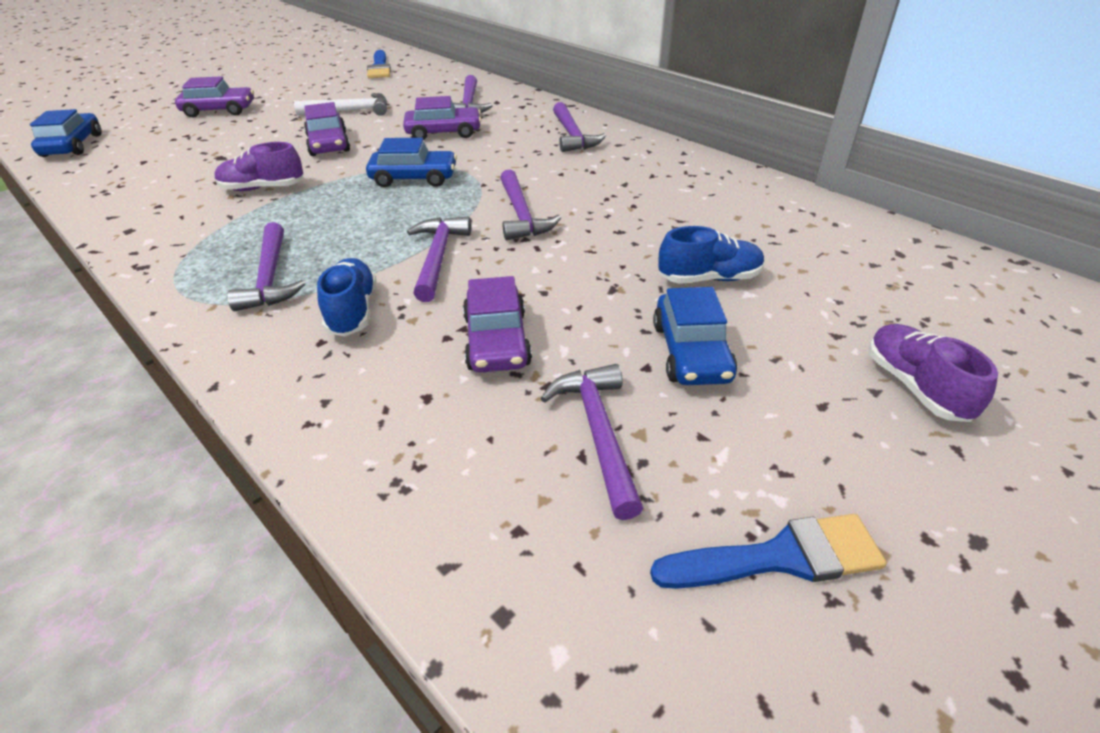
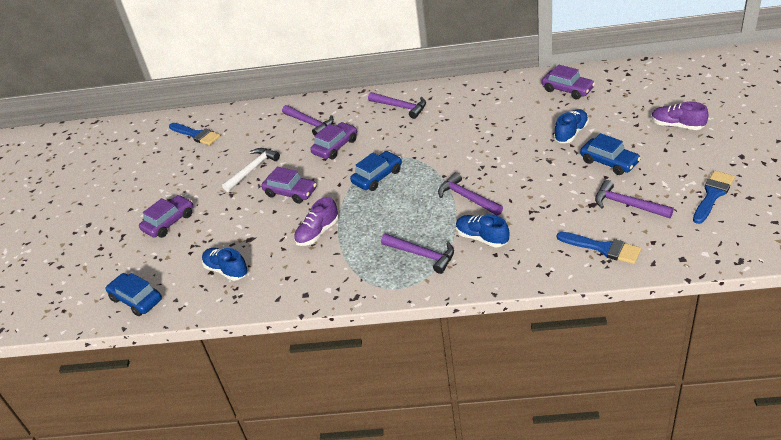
camera: 40 degrees left, 0 degrees up
purple car [463,276,532,373] -> purple car moved to [542,65,595,99]
purple hammer [500,169,561,240] -> none
none -> blue shoe [202,248,248,281]
none -> blue brush [557,232,641,264]

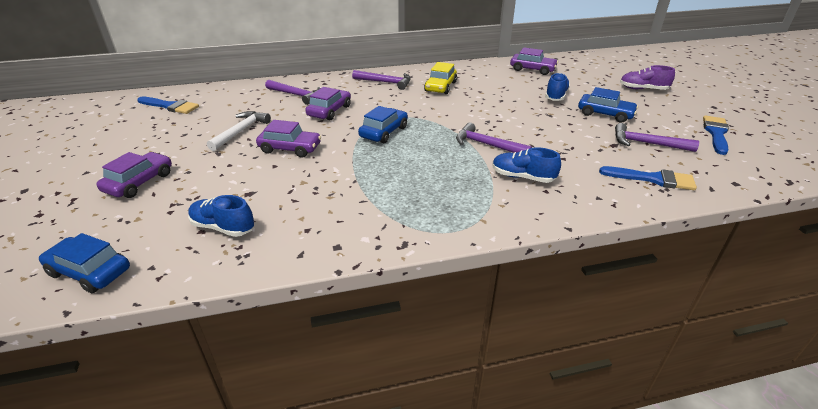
camera: 20 degrees left, 5 degrees down
purple shoe [294,197,339,246] -> none
purple hammer [381,234,454,274] -> none
none -> yellow car [424,62,457,94]

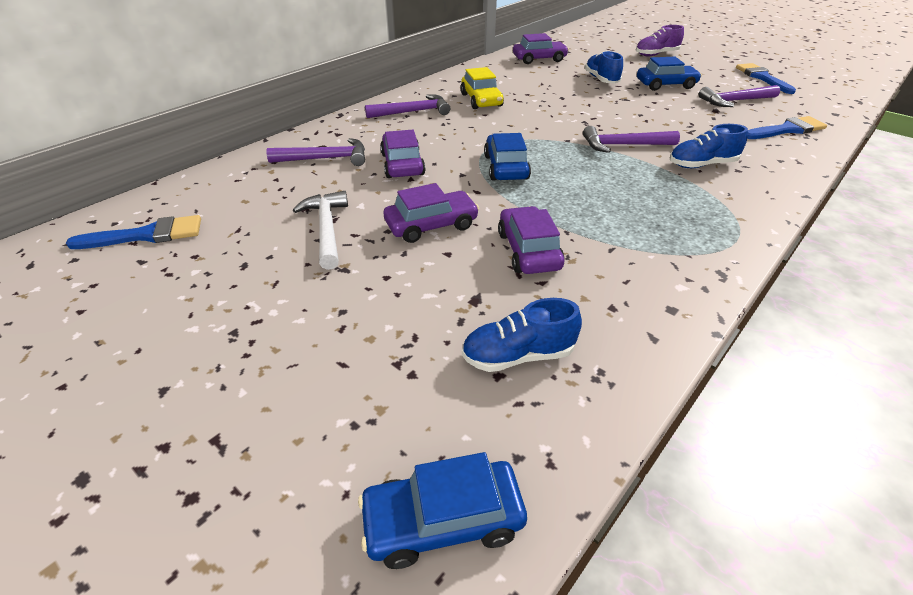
camera: 35 degrees left, 5 degrees up
purple car [96,152,172,198] -> purple car moved to [498,206,565,274]

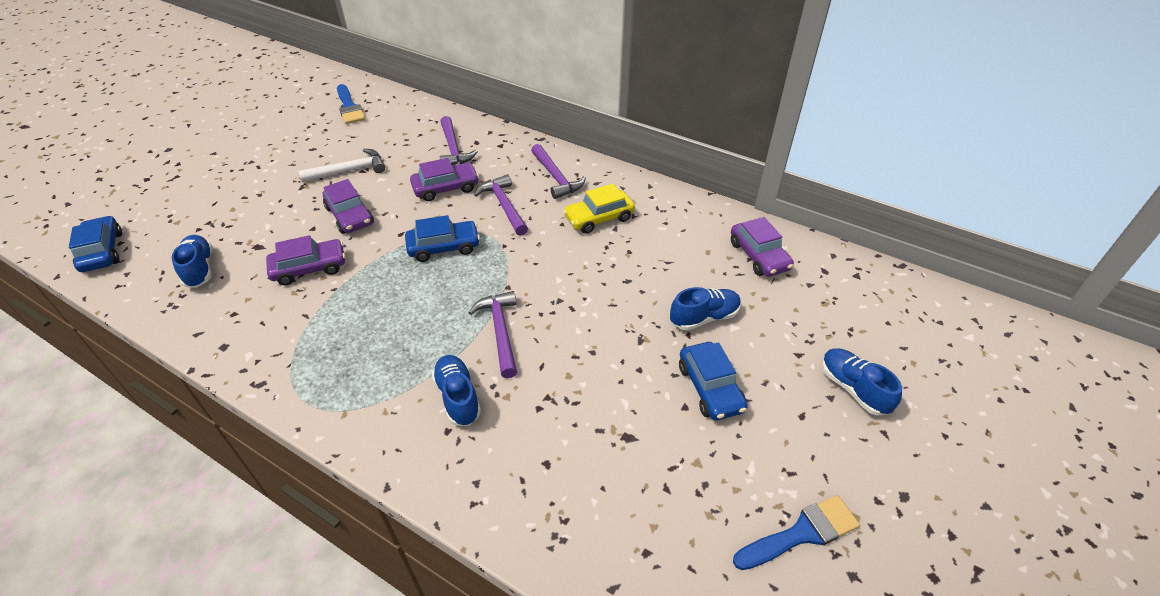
camera: 80 degrees right, 5 degrees up
purple shoe [635,25,684,57] -> blue shoe [822,348,902,415]
purple hammer [699,85,780,107] -> purple hammer moved to [474,174,528,236]
blue brush [747,116,827,139] -> none

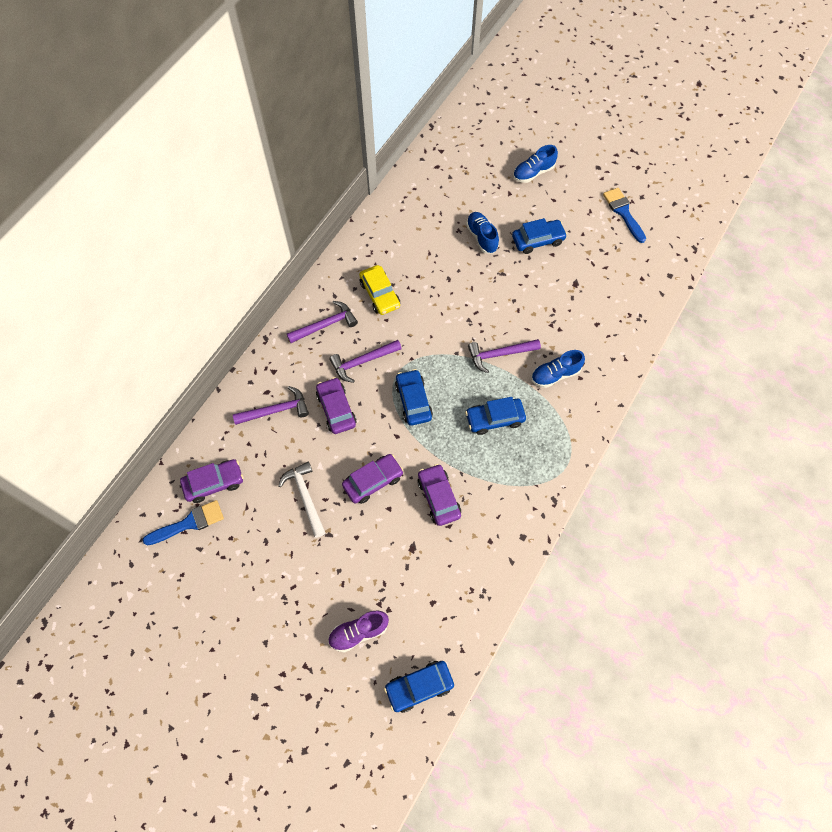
camera: 90 degrees left, 20 degrees up
blue shoe [172,235,213,288] -> none
purple car [731,217,794,277] -> purple car moved to [180,459,243,503]
none -> purple shoe [328,610,389,653]
none -> blue car [465,397,526,435]

